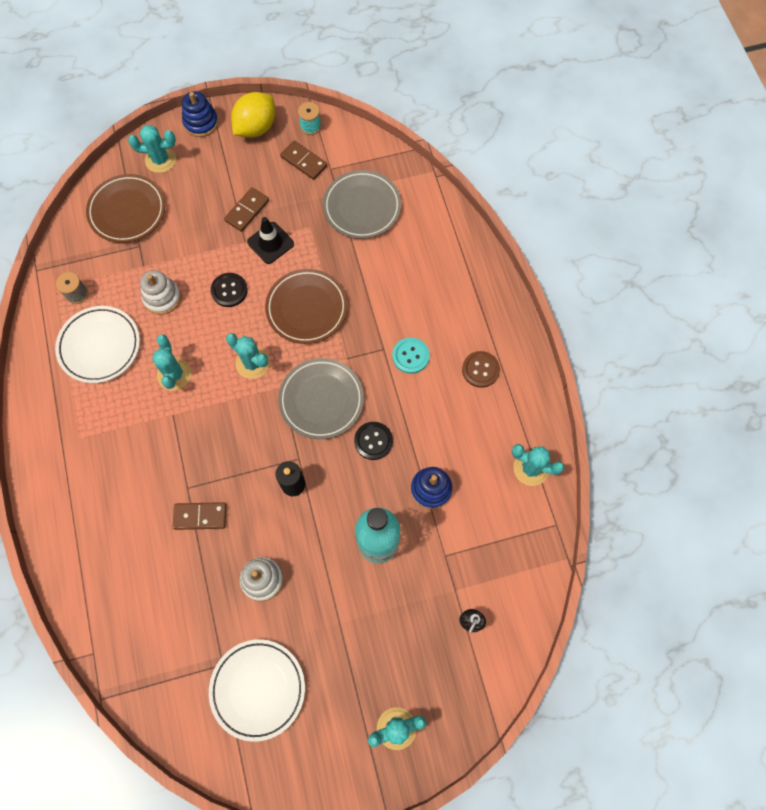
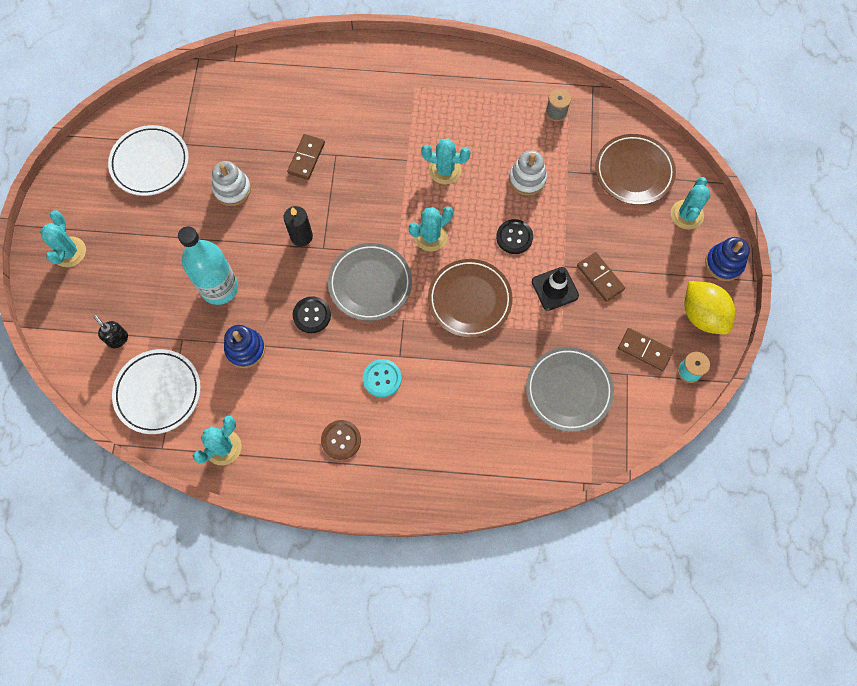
camera: 110 degrees right, 0 degrees up
white plate [55,306,140,383] -> white plate moved to [112,349,201,434]
brown domino [280,140,327,180] -> brown domino turned 60 degrees clockwise [618,328,673,371]

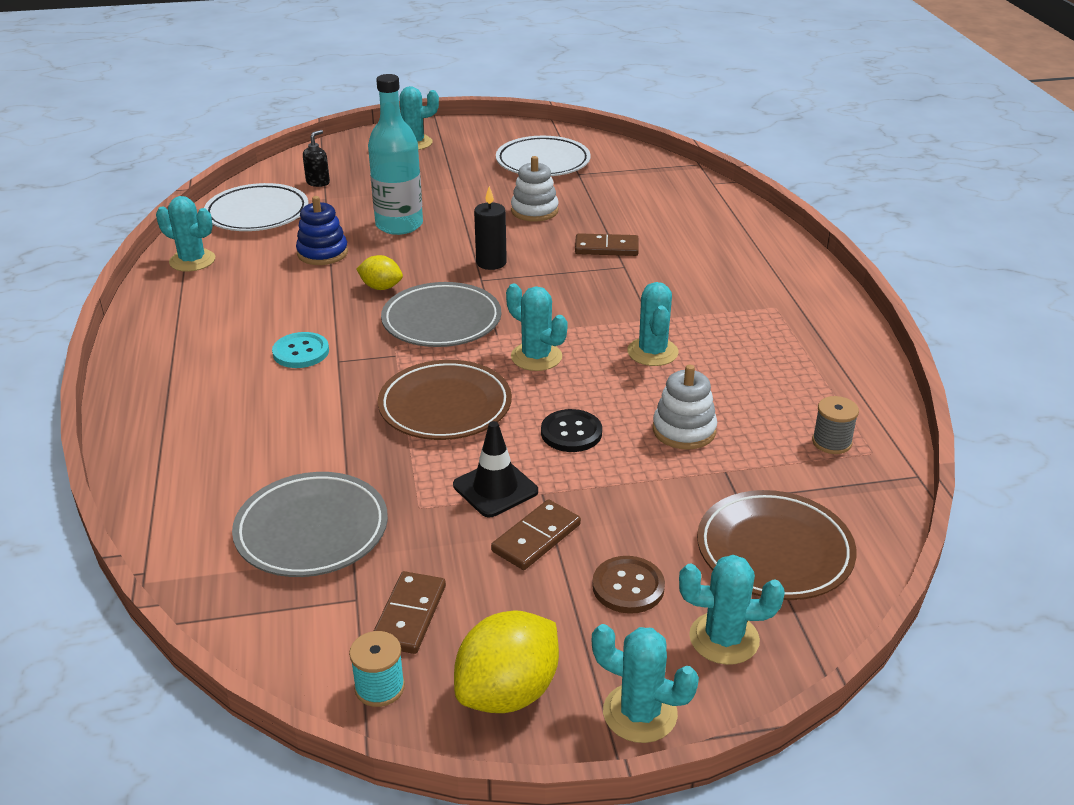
camera: 75 degrees right, 35 degrees down
black button [293,296,331,333] -> yellow lemon [356,255,403,290]
brown button [321,420,361,460] -> brown button moved to [592,556,665,614]
blue stacking toy [705,237,750,281] -> turquoise cactus [592,624,699,743]

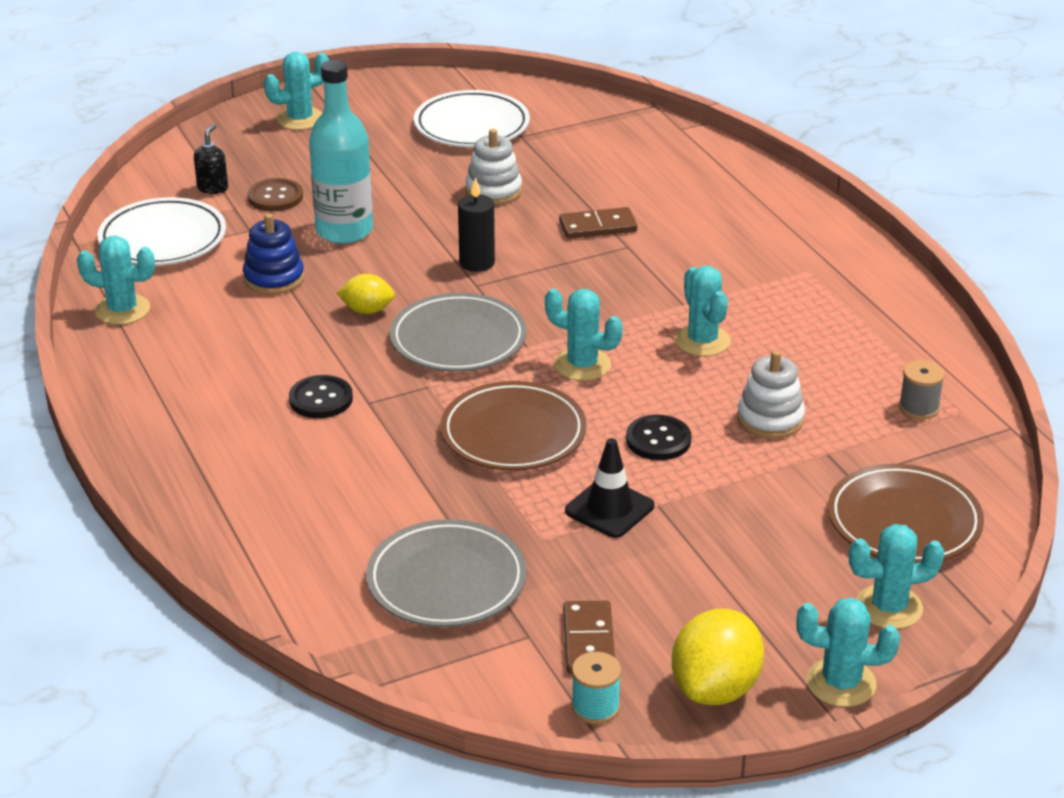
camera: 15 degrees left, 0 degrees up
turquoise button [272,332,329,368] -> black button [289,375,353,418]
brown domino [491,500,581,570] -> none
brown button [592,556,665,614] -> brown button moved to [248,178,303,211]

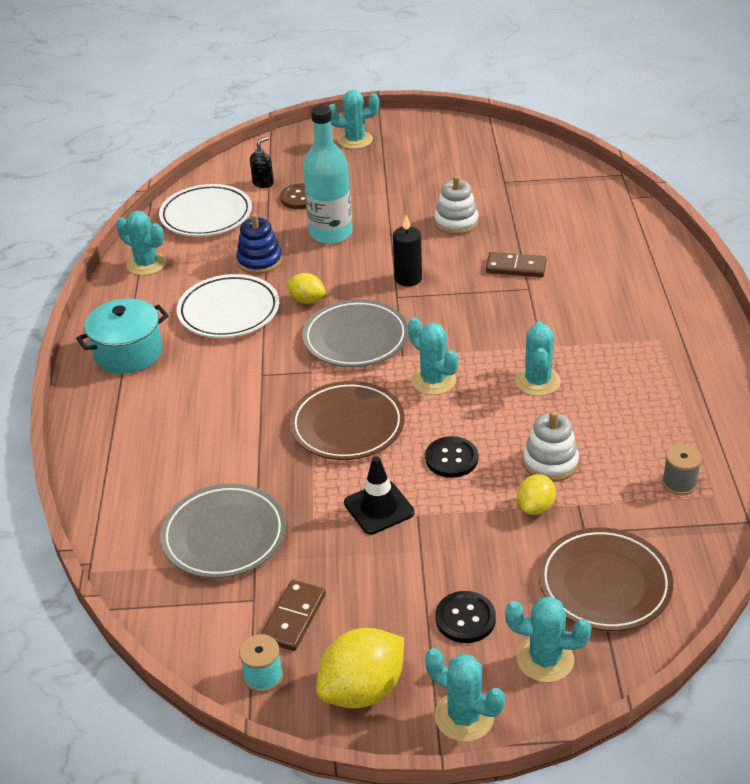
camera: 25 degrees right, 5 degrees up
black button [289,375,353,418] -> black button moved to [436,591,496,643]
white plate [414,90,530,147] -> white plate moved to [177,274,279,338]
none -> turquoise pot [76,298,169,374]
none -> yellow lemon [517,474,556,515]

